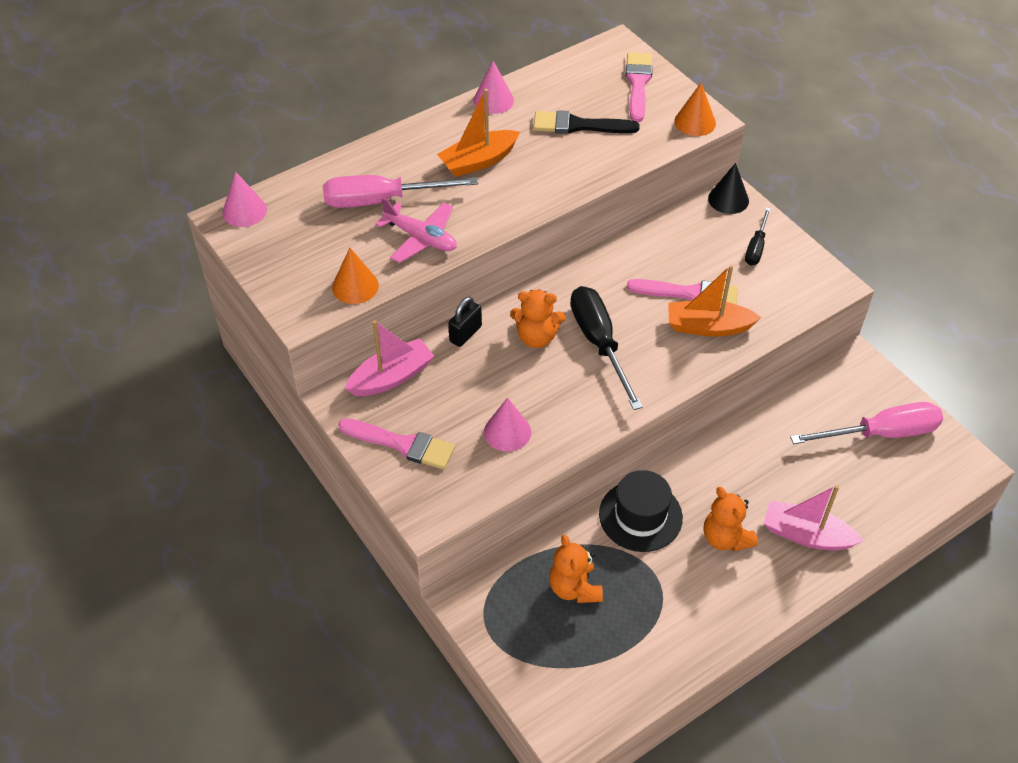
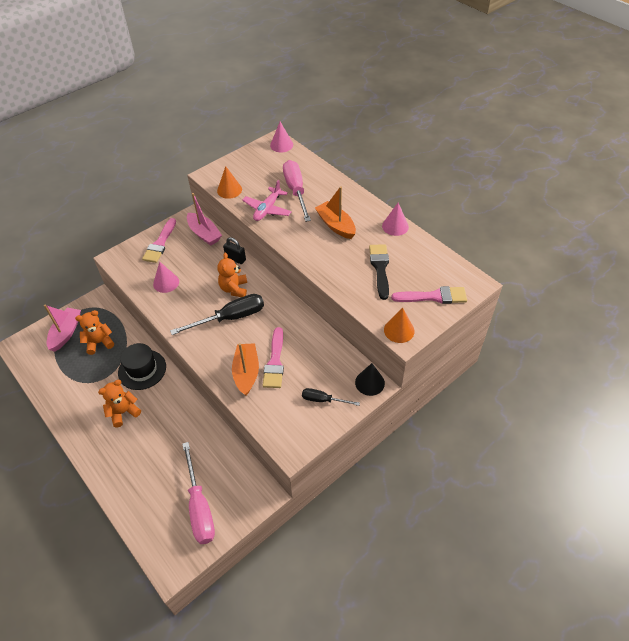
camera: 85 degrees right, 0 degrees up
pink boat [763,485,864,550] -> pink boat moved to [44,305,81,352]

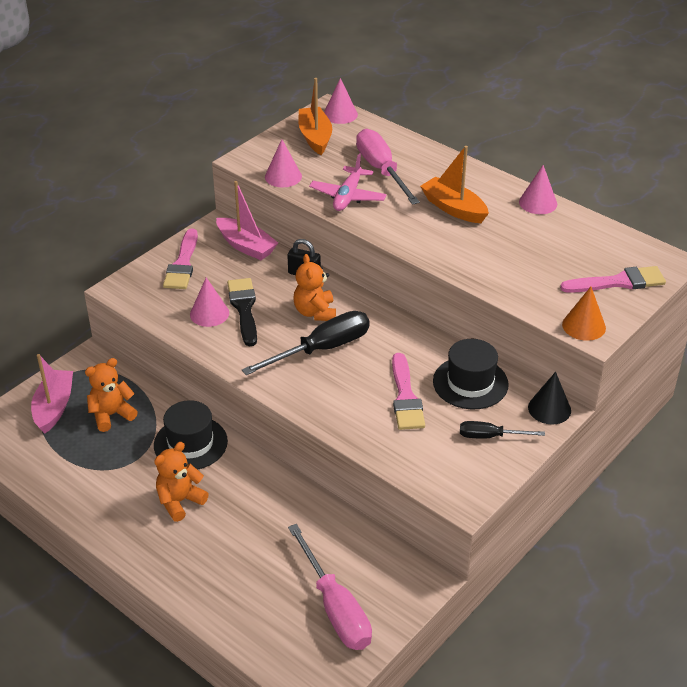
camera: 10 degrees left, 10 degrees down
orange cone [217,166,242,199] -> pink cone [265,139,302,187]
orange boat [232,343,259,396] -> orange boat moved to [298,78,332,155]
black brush [369,244,389,300] -> black brush moved to [227,278,257,346]
none -> black hat [433,339,509,409]

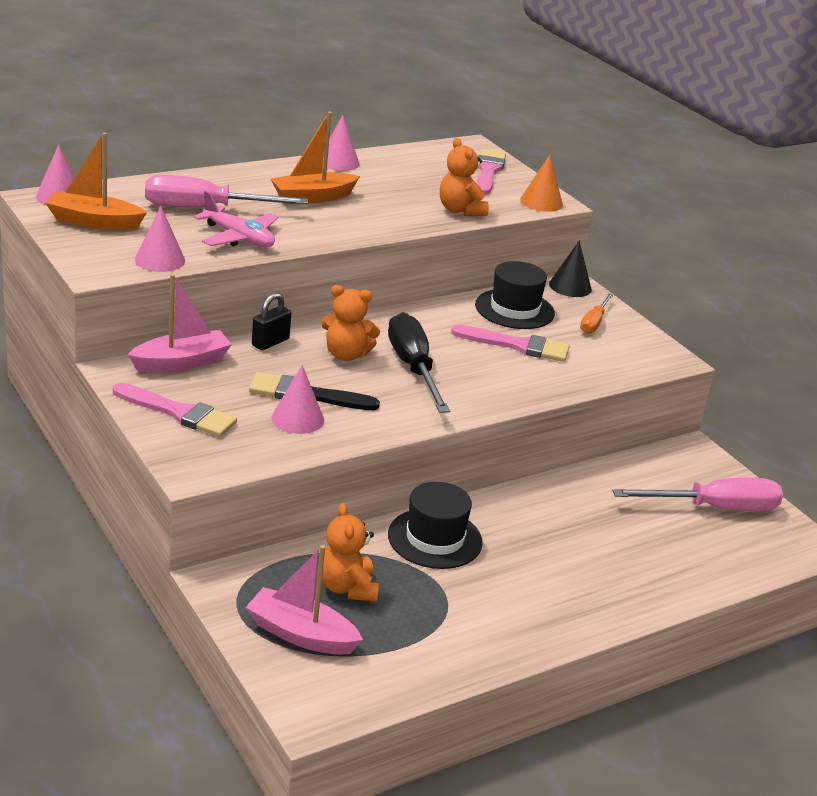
camera: 75 degrees left, 10 degrees down
orange teddy bear [154,442,209,522] -> orange teddy bear moved to [440,138,489,216]
black screwdriver [460,421,545,438] -> orange screwdriver [580,293,613,334]

